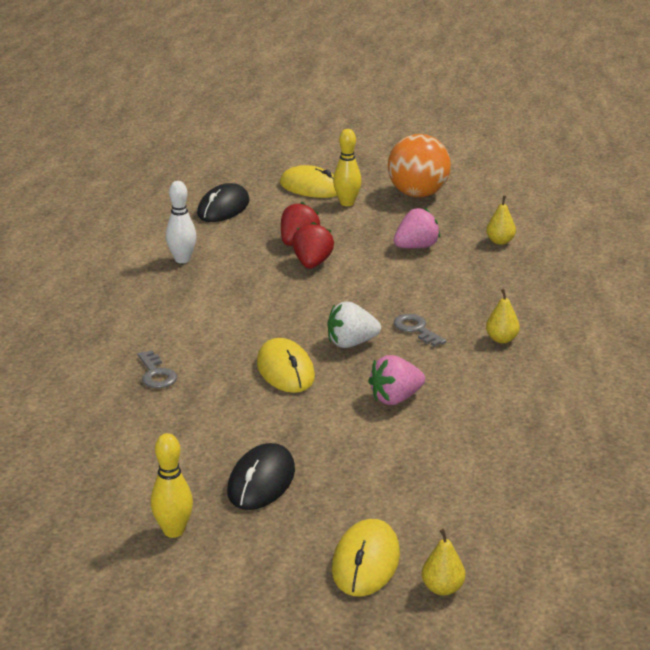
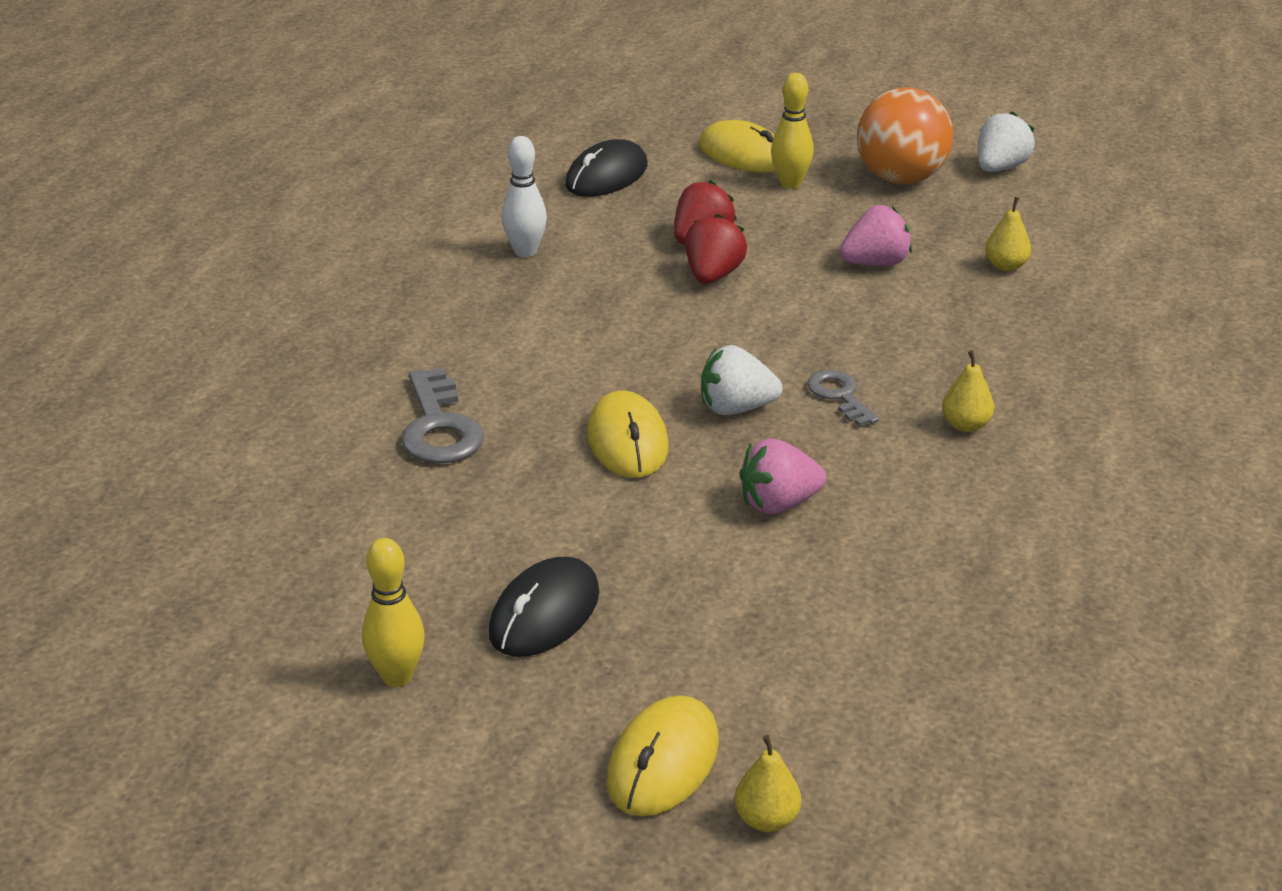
camera: 10 degrees right, 5 degrees up
grey key [138,350,177,388] -> grey key [401,368,484,464], size x1.59
none -> white strawberry [978,111,1035,172]

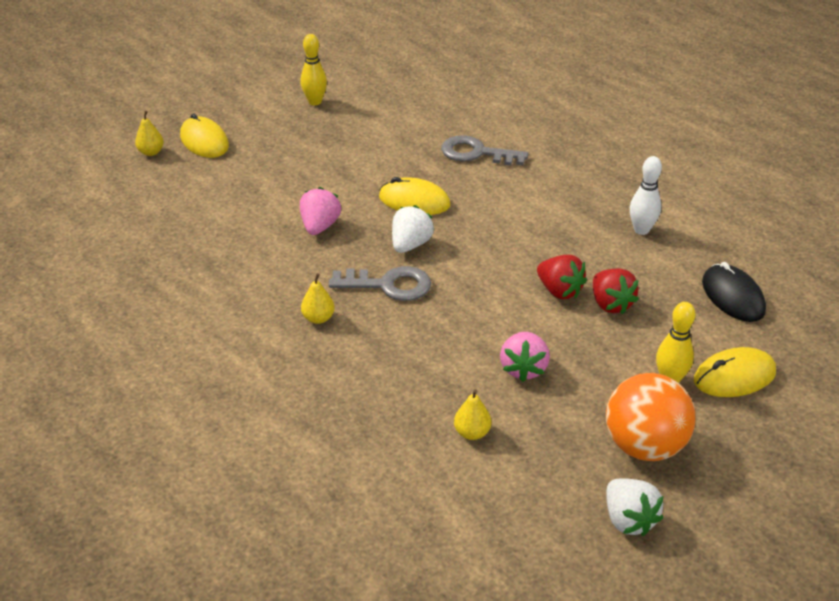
camera: 120 degrees right, 5 degrees up
black mouse [488,557,599,657] -> none
grey key [807,370,879,427] -> grey key [329,266,431,301], size x1.59

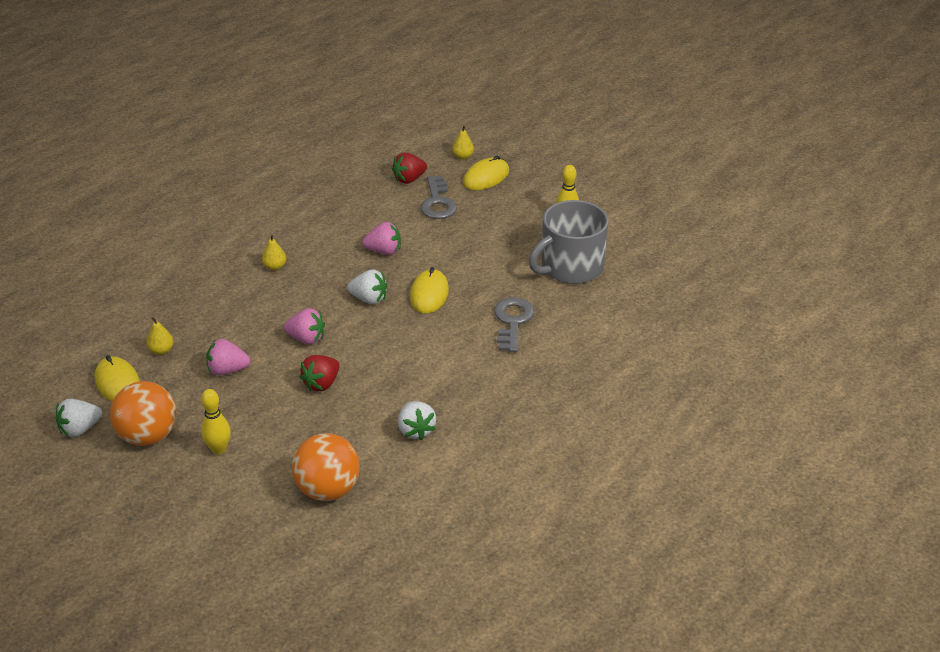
camera: 80 degrees right, 0 degrees up
grey key [329,266,431,301] -> grey key moved to [420,176,457,219]
red strawberry [593,268,639,314] -> red strawberry moved to [392,153,427,184]
white bowling pin [630,156,662,235] -> white strawberry [398,401,436,441]
yellow mouse [694,347,776,397] -> yellow mouse moved to [95,355,140,402]
black mouse [702,262,766,322] -> orange ball [292,433,360,501]
none -> pink strawberry [283,308,325,344]
none -> grey mug [529,200,609,284]

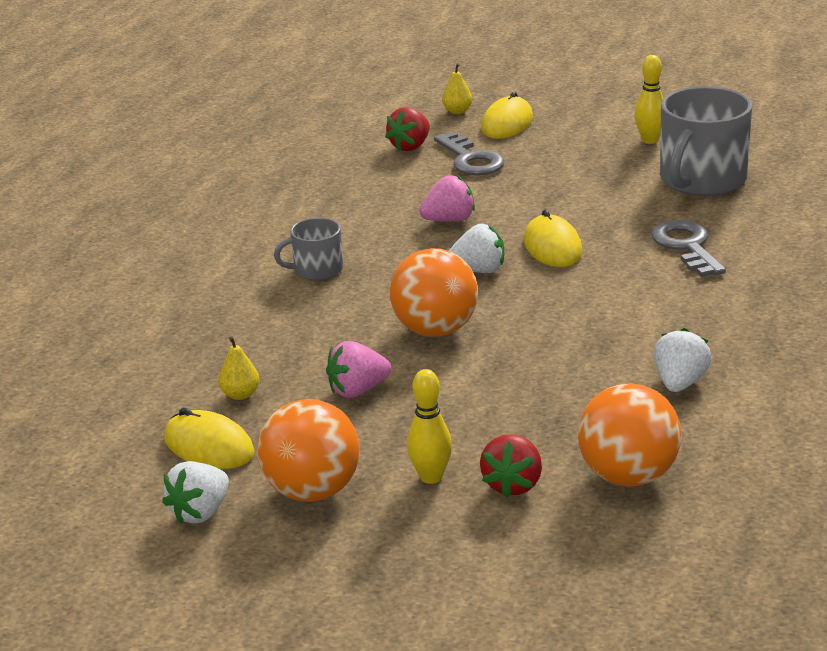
camera: 20 degrees left, 10 degrees down
yellow pear [262,234,286,270] -> grey mug [274,218,343,280]
pink strawberry [283,308,325,344] -> orange ball [390,248,478,337]
red strawberry [300,355,340,391] -> red strawberry moved to [480,434,542,498]
white strawberry [398,401,436,441] -> white strawberry turned 120 degrees counterclockwise [654,328,712,392]

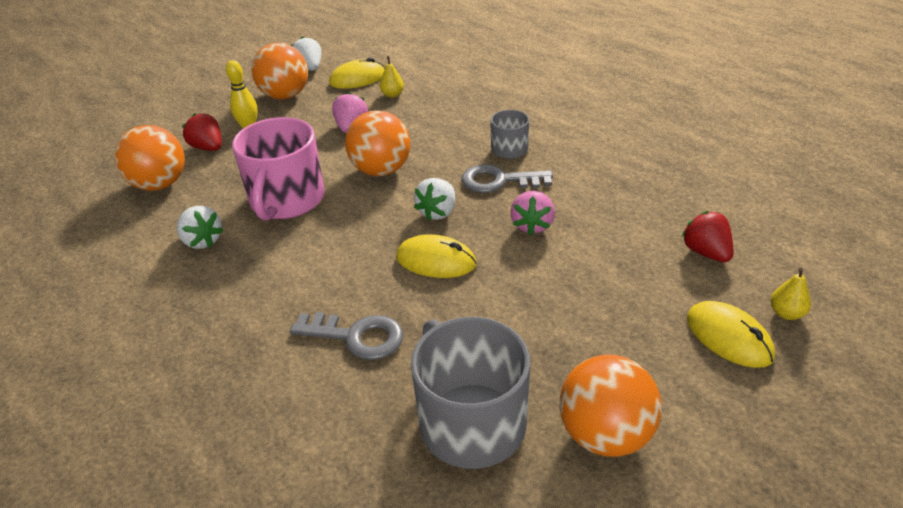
camera: 120 degrees right, 10 degrees up
grey key [434,132,505,175] -> grey key moved to [461,165,553,193]
yellow bowling pin [635,55,664,144] -> orange ball [560,354,662,457]
none -> pink mug [232,117,325,221]

